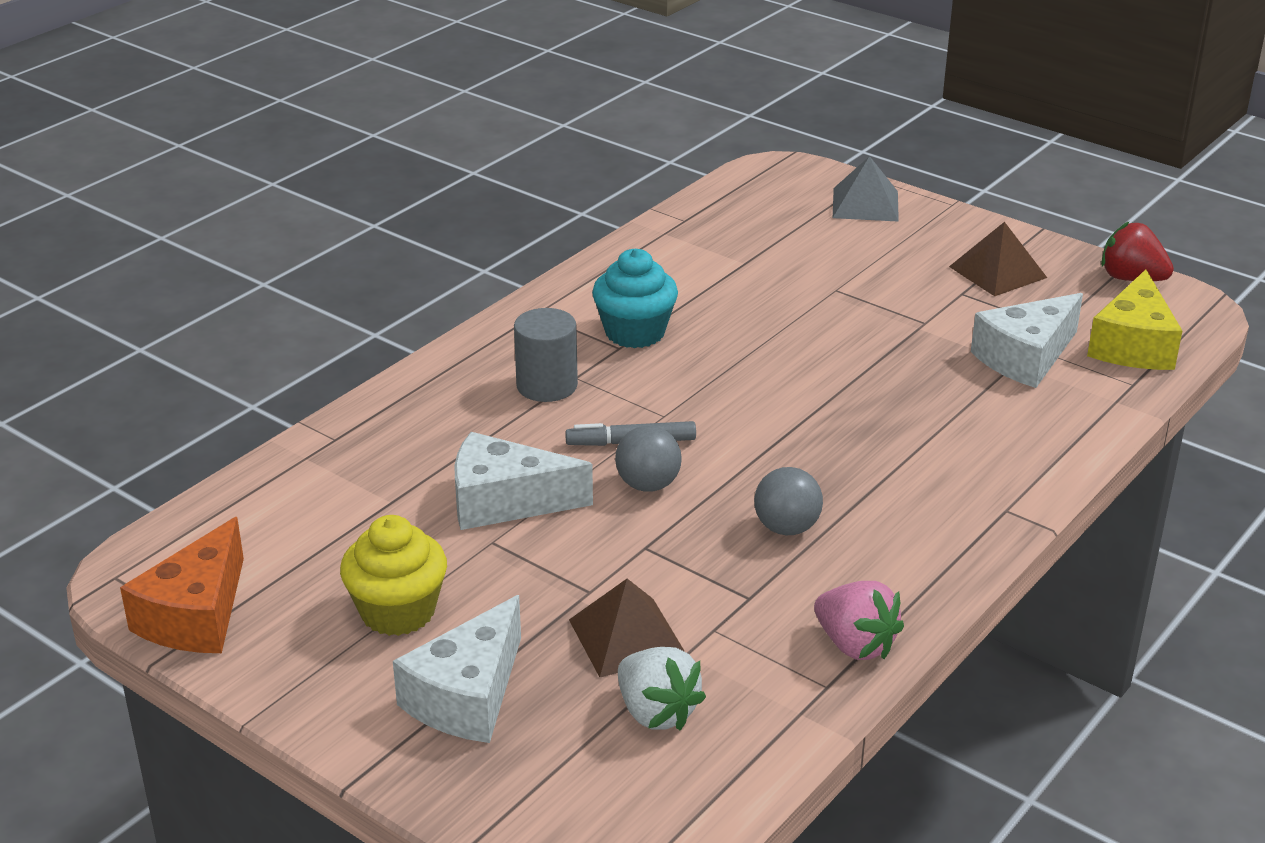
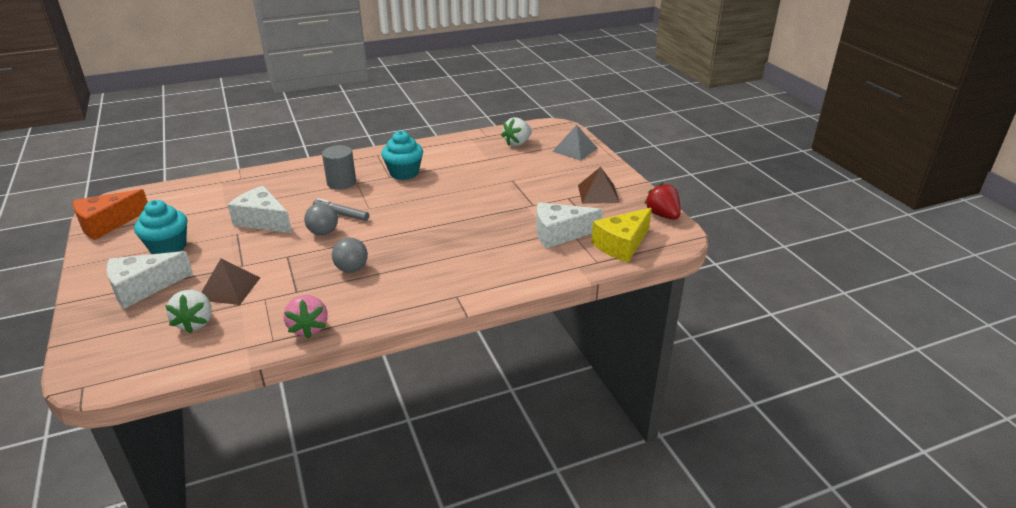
camera: 30 degrees right, 0 degrees up
yellow cupcake [340,515,447,636] -> turquoise cupcake [134,200,187,254]
none -> white strawberry [501,117,532,146]

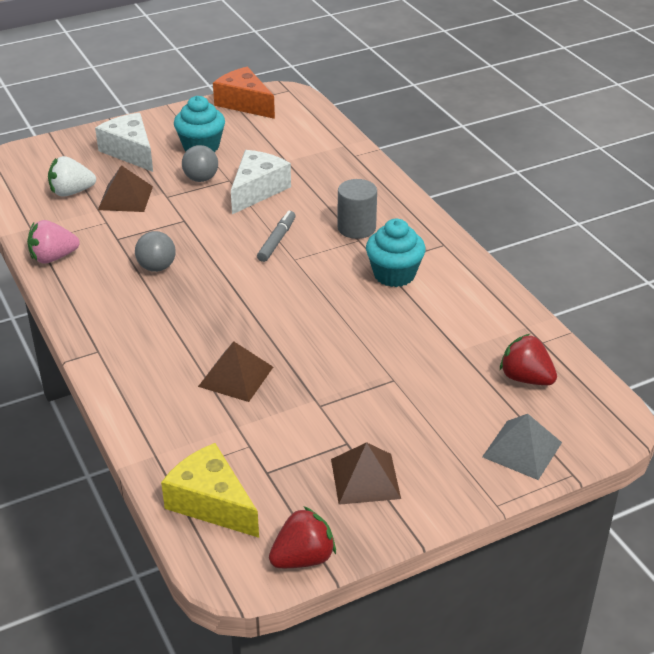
camera: 85 degrees right, 5 degrees up
grey ball [304,203,338,235] -> grey ball moved to [182,145,218,182]
white strawberry [501,117,532,146] -> red strawberry [500,334,557,385]
white cheese [536,202,603,249] -> none
none -> brown pyramid [198,341,273,402]

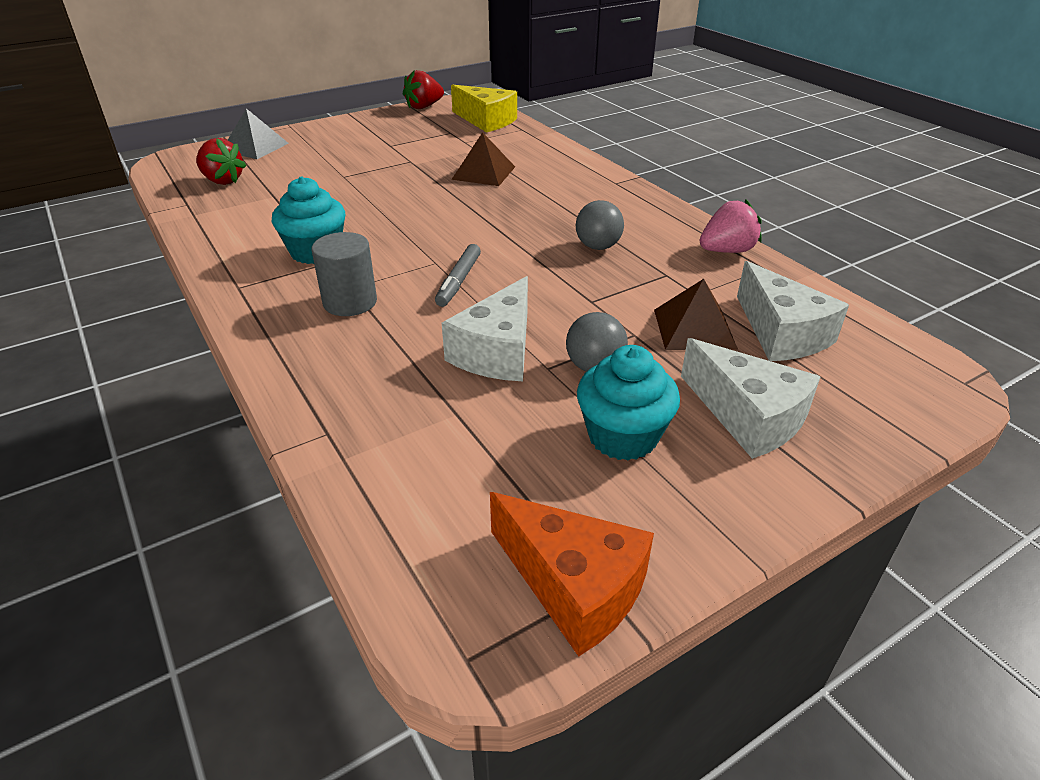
camera: 175 degrees right, 0 degrees up
white strawberry [48,156,96,197] -> white cheese [737,261,849,361]
brown pyramid [331,442,401,505] -> none

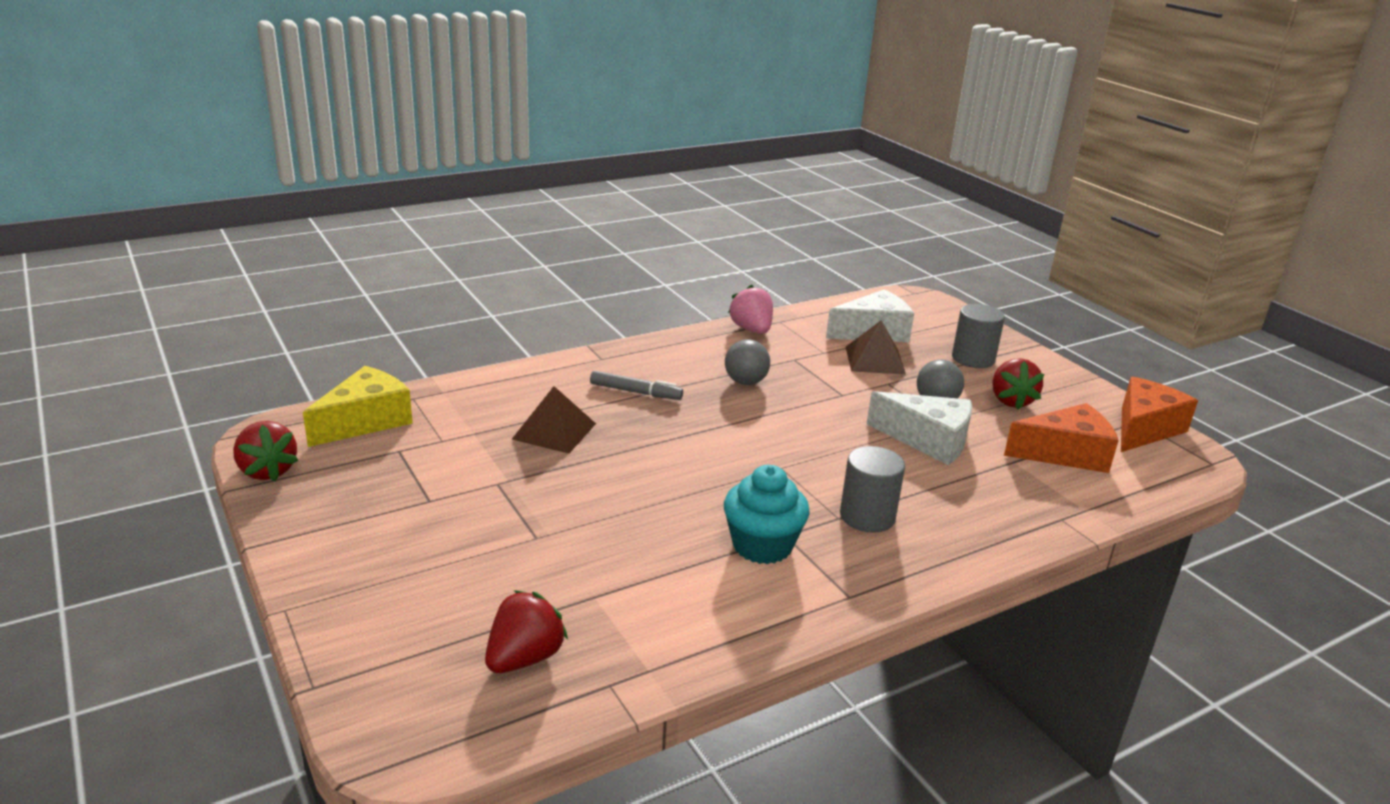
camera: 90 degrees left, 10 degrees down
grey pyramid [228,108,289,159] -> none
grey marker [435,244,481,307] -> grey marker moved to [590,371,683,400]
turquoise cupcake [577,345,680,461] -> red strawberry [992,358,1044,410]
white cheese [681,338,820,459] -> grey cylinder [952,304,1005,368]
none -> orange cheese [1004,403,1119,473]

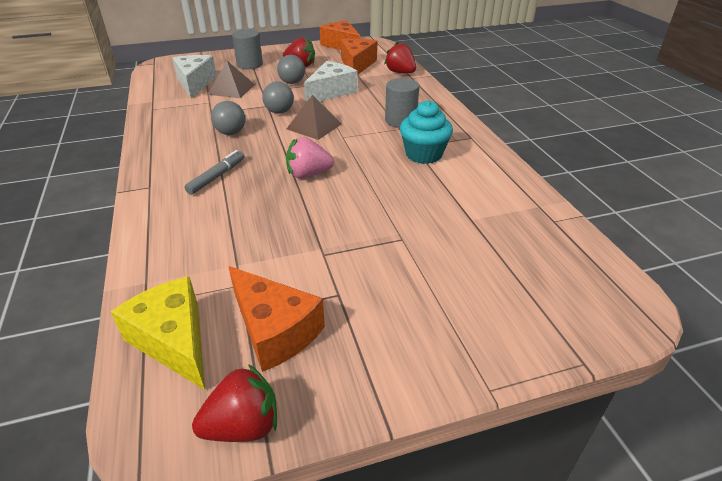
camera: 75 degrees left, 10 degrees up
red strawberry [485,590,568,673] -> red strawberry moved to [384,42,416,73]
brown pyramid [512,386,596,454] -> brown pyramid moved to [286,95,342,140]
pink strawberry [728,285,773,334] -> pink strawberry moved to [286,137,334,179]
none -> orange cheese [228,266,325,372]
none -> grey ball [262,81,294,114]

